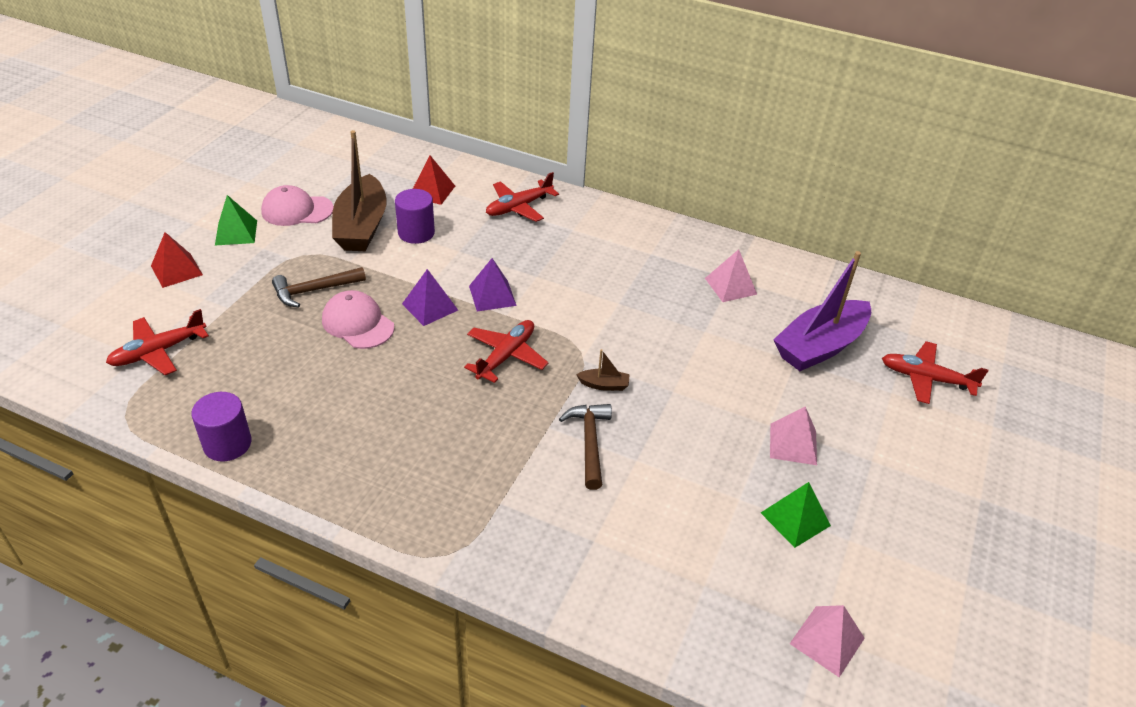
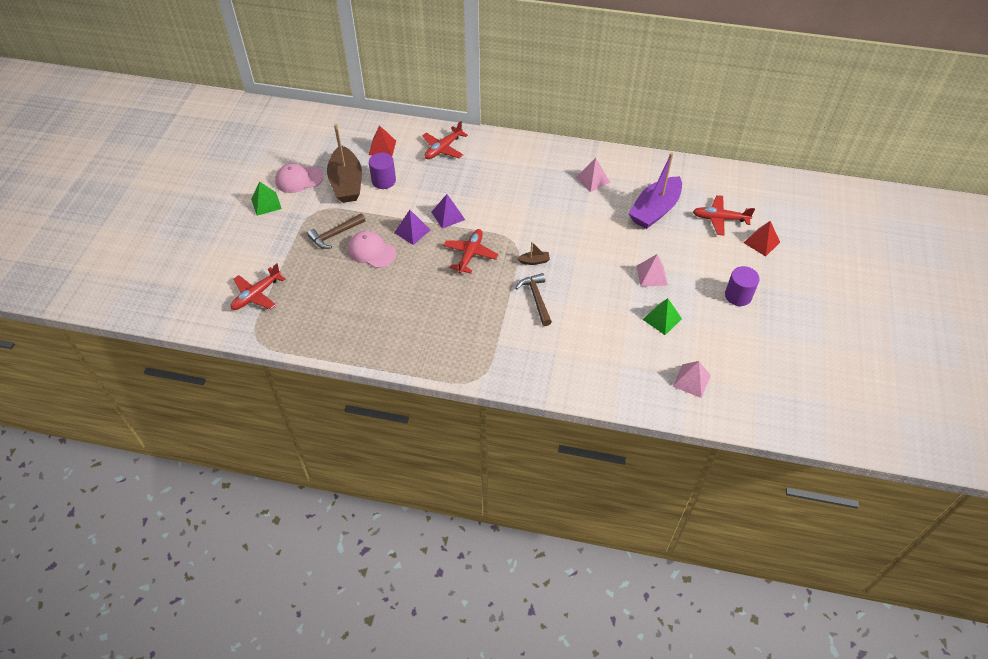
camera: 10 degrees left, 10 degrees up
red pyramid [151,232,203,288] -> red pyramid moved to [744,221,780,256]
purple cylinder [191,392,252,461] -> purple cylinder moved to [725,266,760,306]

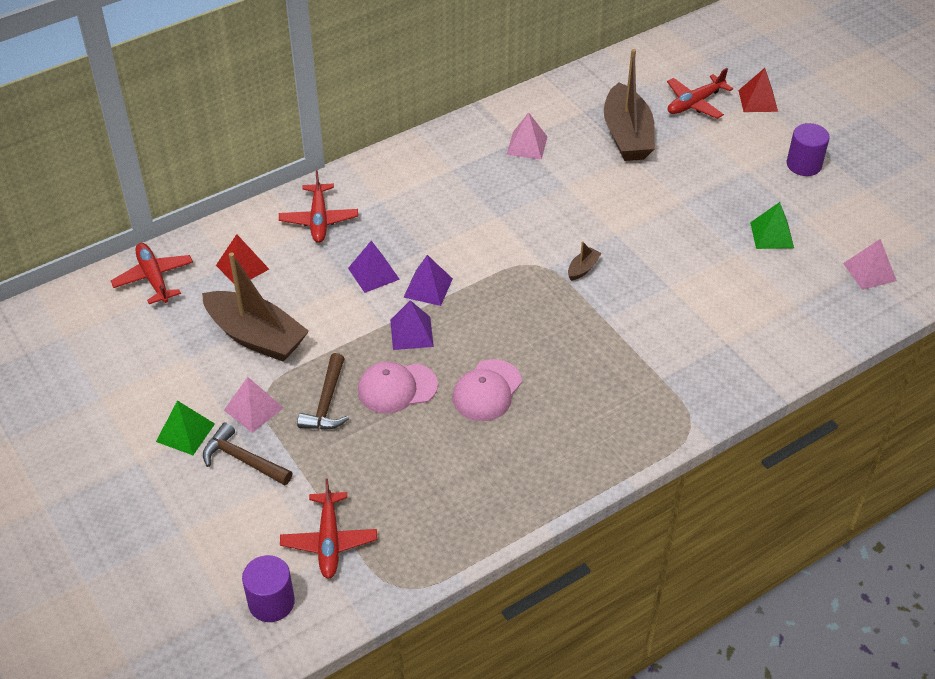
camera: 45 degrees left, 5 degrees down
pink cap [275,163,323,193] -> pink cap moved to [452,359,522,421]
purple cylinder [369,152,396,189] -> purple cylinder moved to [242,555,295,622]
red plane [443,229,498,274] -> red plane moved to [111,243,193,304]
brown hammer [515,273,552,326] -> brown hammer moved to [203,422,292,485]
purple boat [628,152,682,229] -> brown boat [604,49,655,161]
pink pyramid [637,254,668,287] -> pink pyramid moved to [224,377,283,433]
none -> purple pyramid [348,241,400,293]

